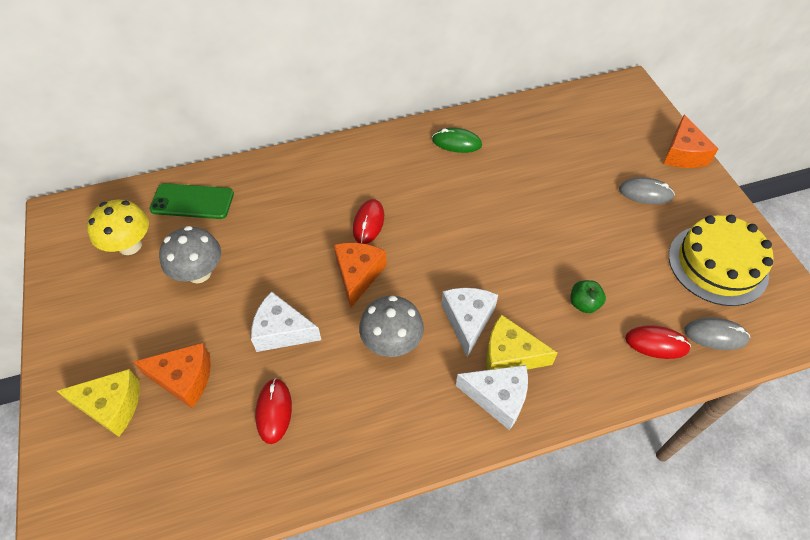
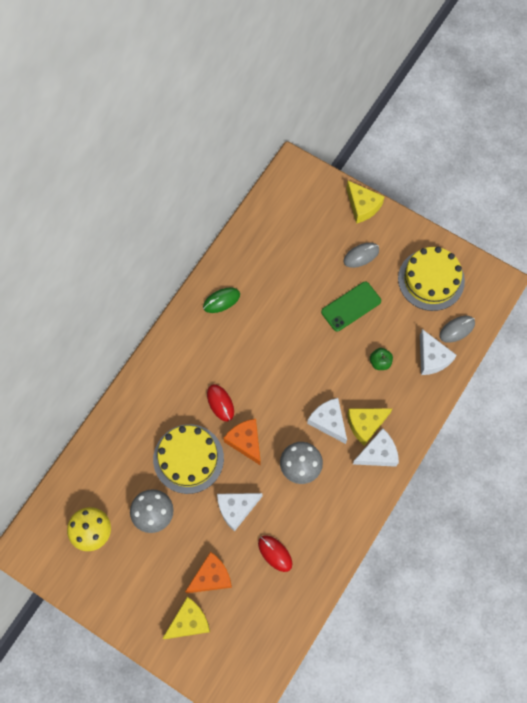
camera: 40 degrees left, 15 degrees up
green phone [149,183,234,219] -> green phone moved to [321,282,381,332]
red mouse [625,325,691,359] -> white cheese [420,329,457,375]
orange cheese [663,114,718,168] -> yellow cheese [346,181,385,224]
none -> yellow cake [153,424,224,494]

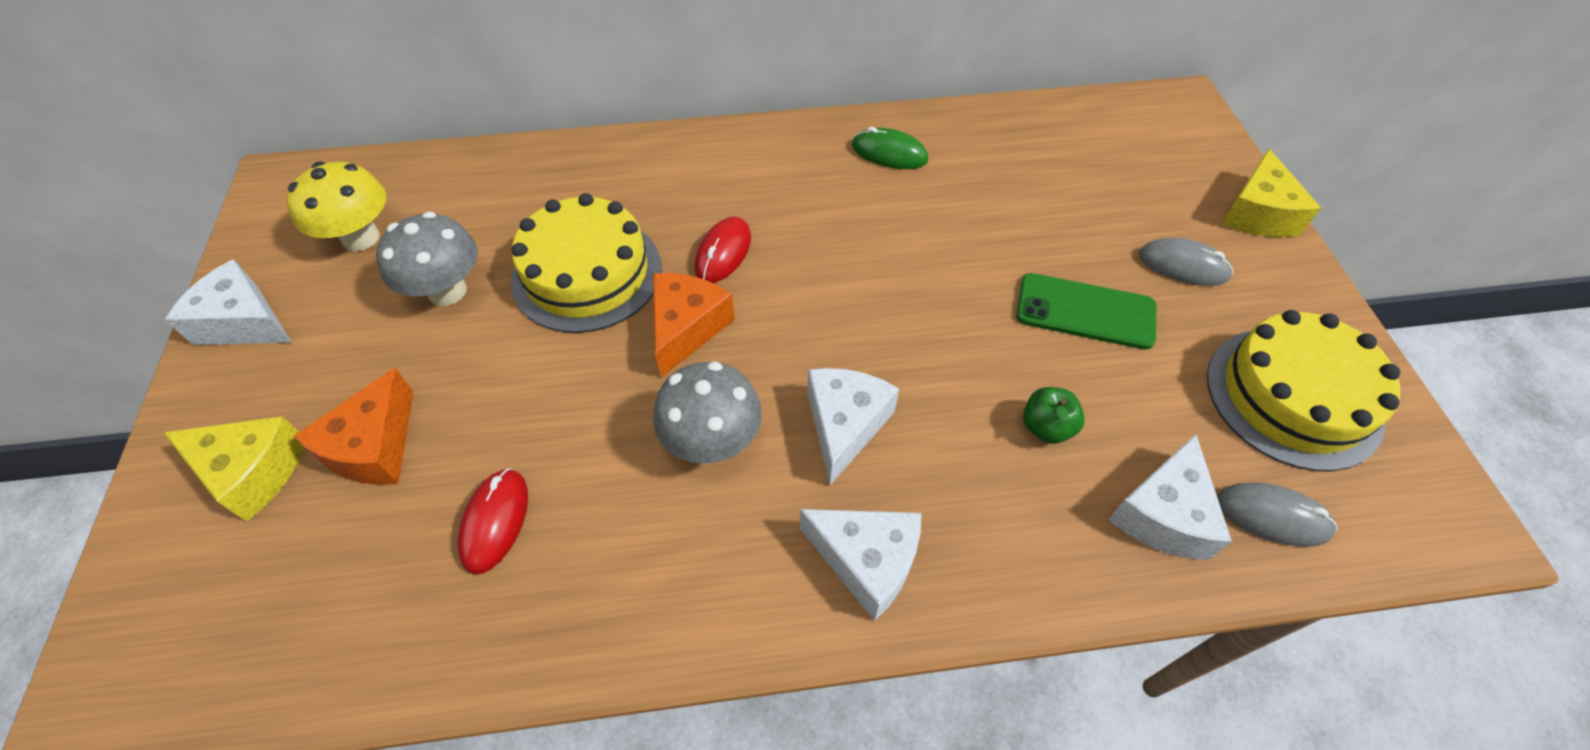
camera: 50 degrees right, 15 degrees down
orange cheese [185,552,232,593] -> orange cheese turned 90 degrees clockwise [293,368,413,485]
white cheese [217,493,262,532] -> white cheese moved to [165,259,292,345]
yellow cheese [347,408,393,446] -> none

